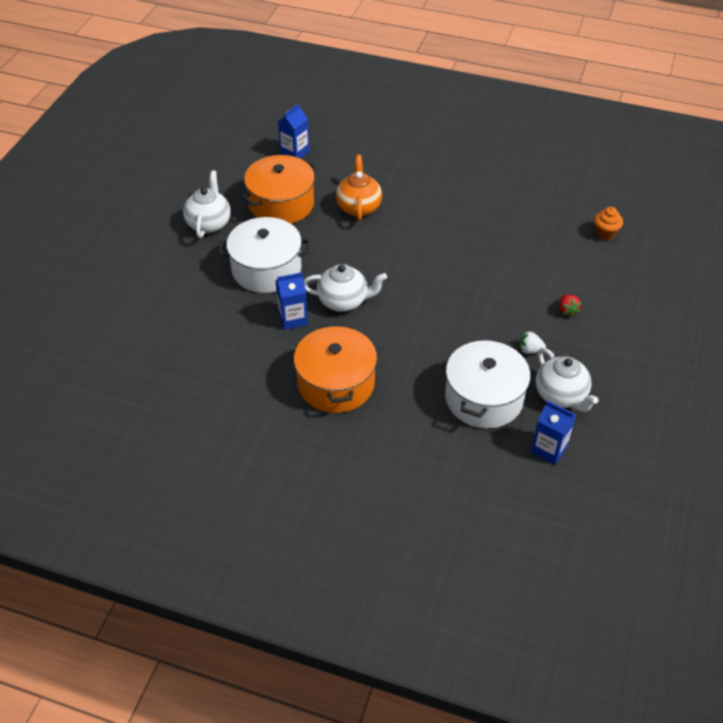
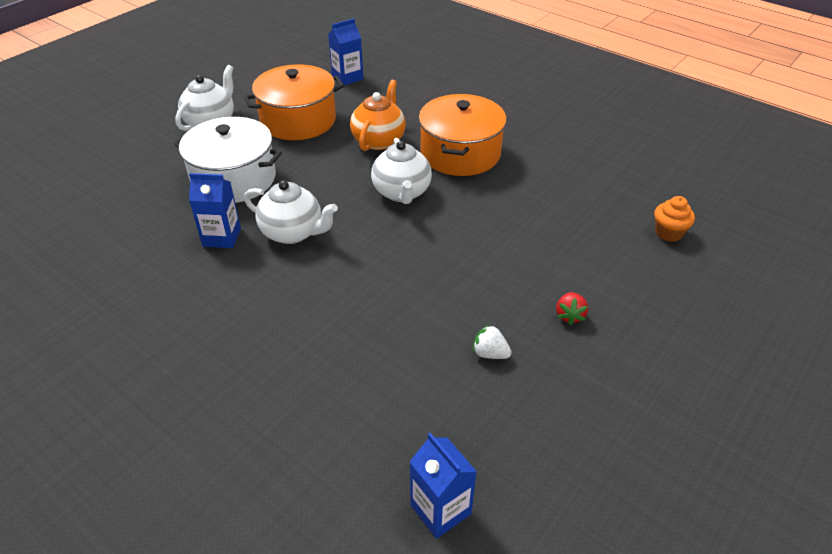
camera: 20 degrees right, 5 degrees down
orange pot [294,324,377,413] -> orange pot moved to [419,94,507,176]
white pot [445,339,531,428] -> none
white teapot [536,348,598,412] -> white teapot moved to [371,138,432,204]

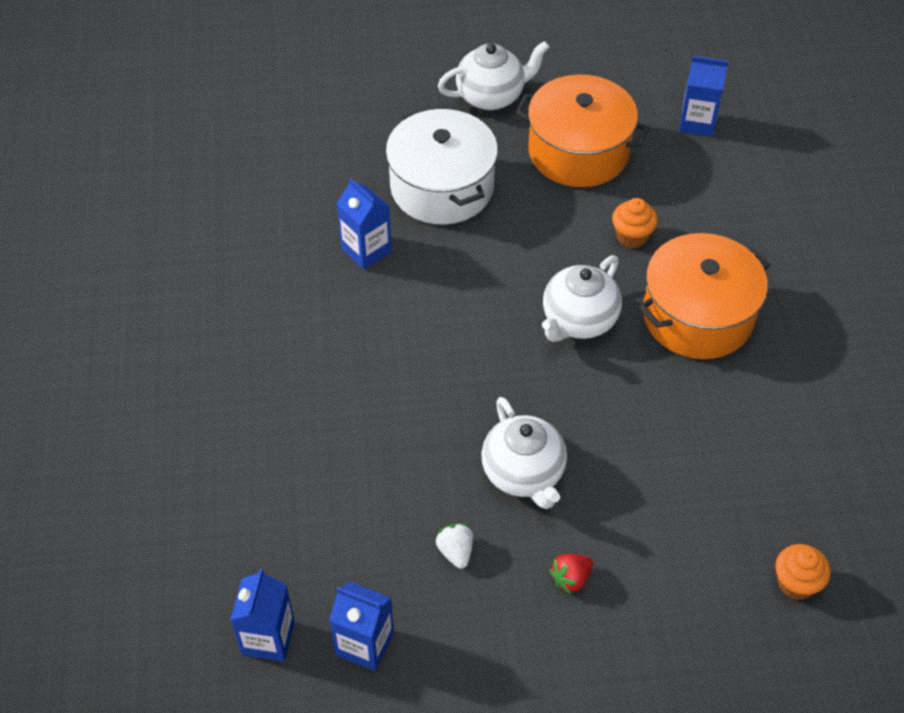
camera: 45 degrees right, 10 degrees up
white teapot [244,180,338,244] -> white teapot moved to [481,397,567,509]
orange teapot [350,80,405,151] -> orange cupcake [612,198,658,248]
none -> blue carton [329,581,394,671]

